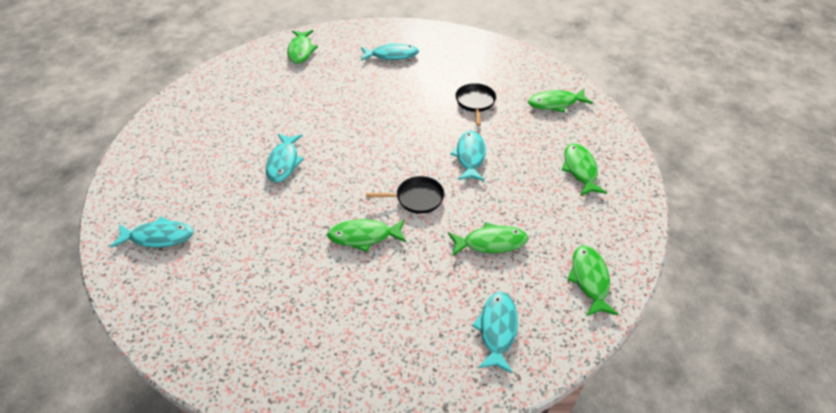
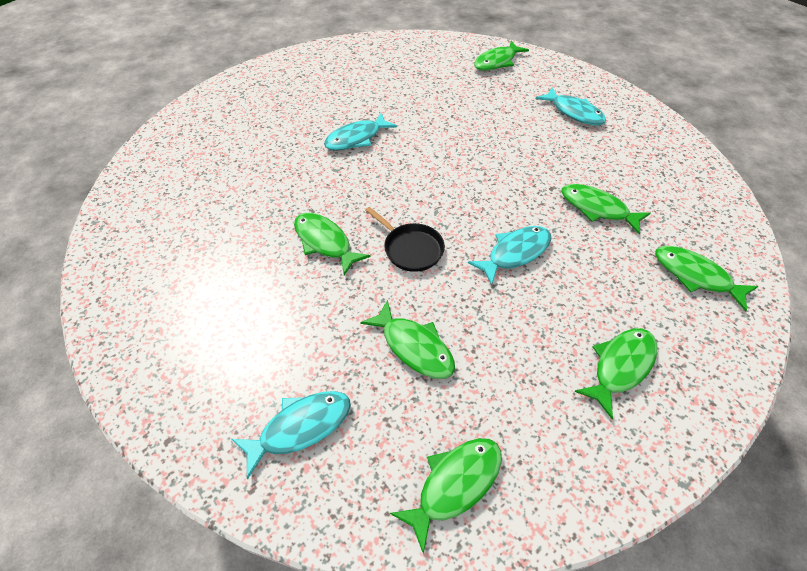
camera: 50 degrees right, 5 degrees up
turquoise fish [110,216,194,248] -> none
black pan [455,83,496,126] -> green fish [561,184,651,234]

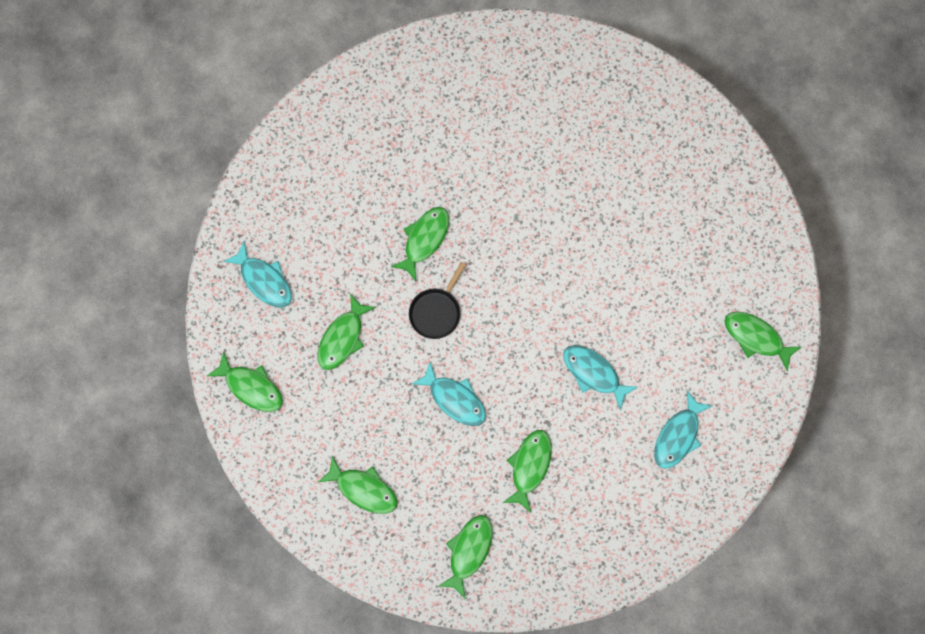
camera: 75 degrees right, 25 degrees up
turquoise fish [324,113,397,151] -> turquoise fish moved to [563,345,638,410]

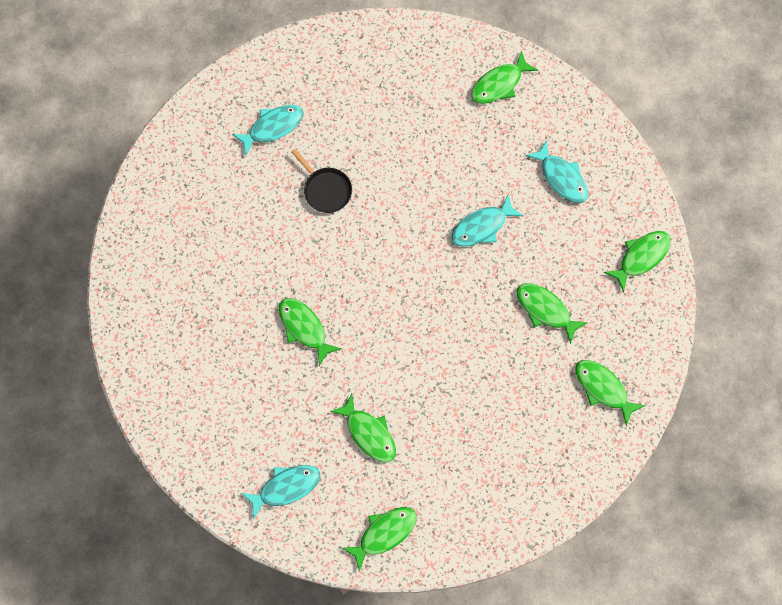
camera: 70 degrees left, 5 degrees down
green fish [318,456,398,514] -> green fish moved to [604,231,671,293]
black pan [409,262,466,339] -> black pan moved to [291,149,352,213]
turquoise fish [412,362,486,426] -> turquoise fish moved to [232,105,304,155]

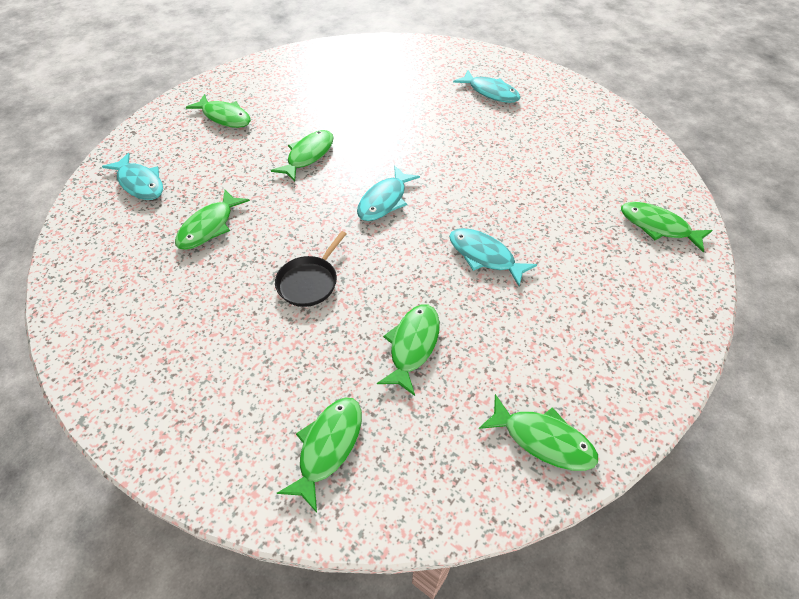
camera: 70 degrees right, 20 degrees down
black pan [291,149,352,213] -> black pan moved to [275,231,346,307]
green fish [342,507,417,572] -> green fish moved to [186,94,251,128]
turquoise fish [526,140,588,203] -> turquoise fish moved to [357,166,420,221]

